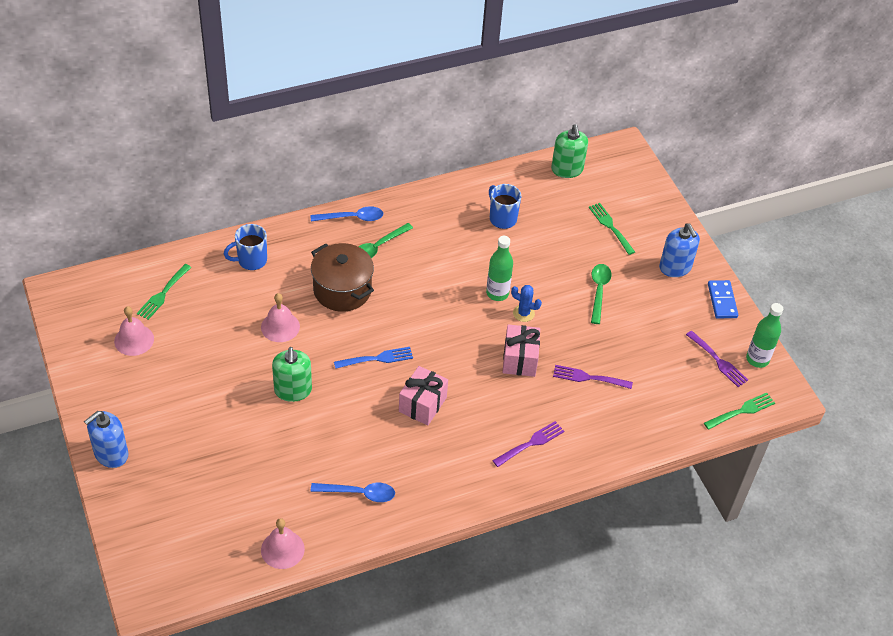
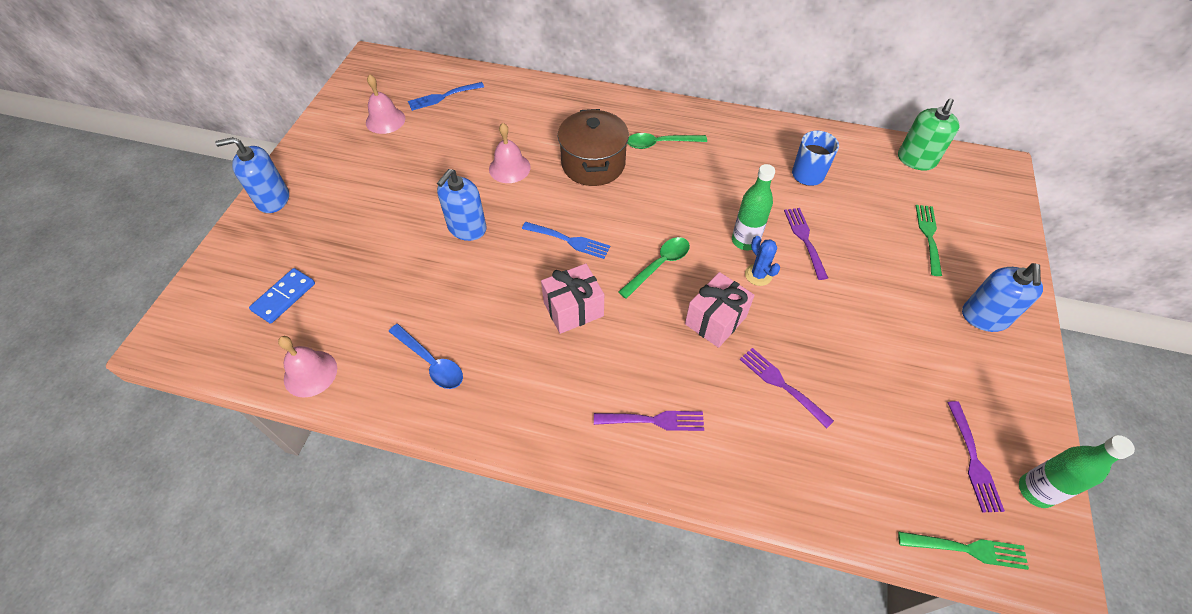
camera: 40 degrees right, 5 degrees up
green fork [137,264,192,320] -> blue fork [408,82,484,111]
blue mug [224,224,267,270] -> none
green soap dispenser [272,347,312,402] -> blue soap dispenser [437,169,486,241]
blue spoon [311,206,383,221] -> none
green spoon [591,264,612,324] -> green spoon moved to [618,237,690,299]
blue domino [708,280,738,318] -> blue domino moved to [249,268,315,324]
none -> purple fork [784,208,828,280]

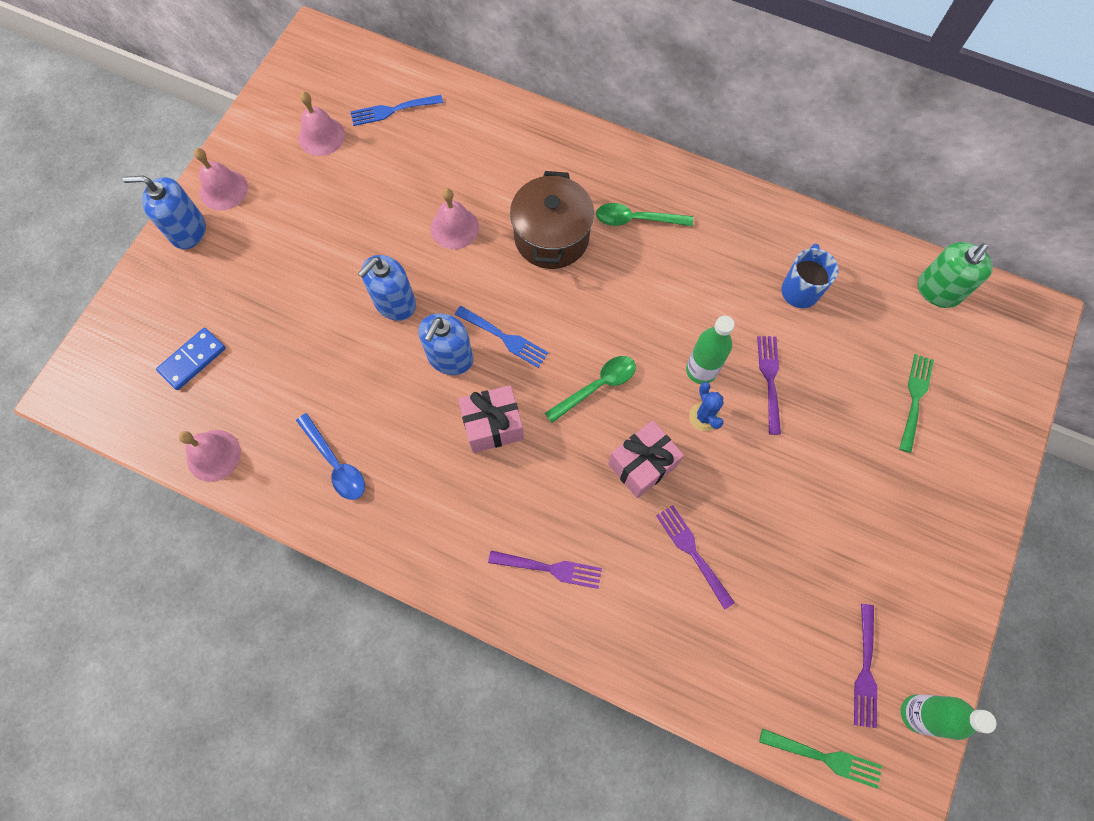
camera: 10 degrees right, 15 degrees up
blue soap dispenser [962,263,1043,332] -> blue soap dispenser moved to [419,313,473,375]
none -> pink bell [194,148,248,211]

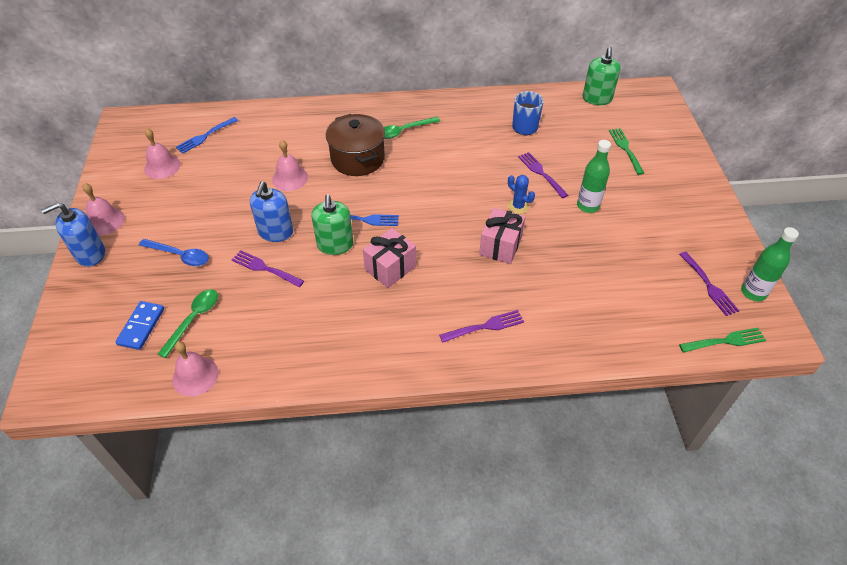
camera: 30 degrees left, 20 degrees down
blue spoon [296,413,365,500] -> blue spoon moved to [139,239,209,266]
blue soap dispenser [419,313,473,375] -> green soap dispenser [311,195,353,255]
green spoon [545,356,636,423] -> green spoon moved to [158,289,218,358]
purple fork [656,505,735,610] -> purple fork moved to [232,250,304,287]
green bottle [686,316,735,384] -> green bottle moved to [577,140,611,213]

